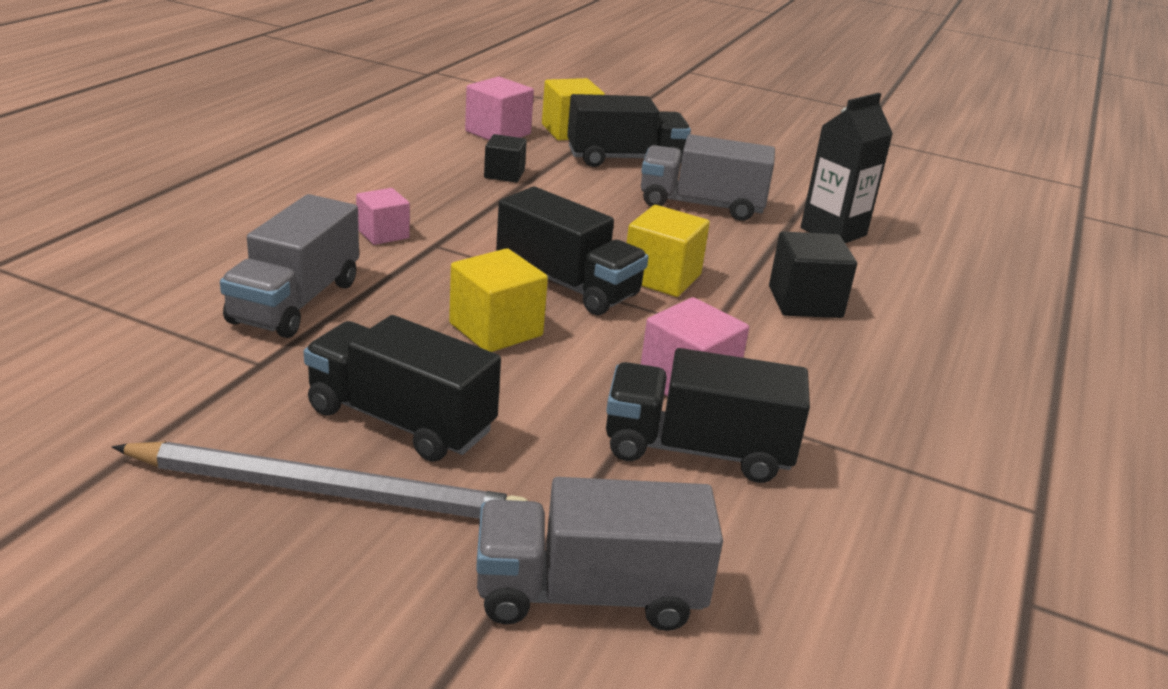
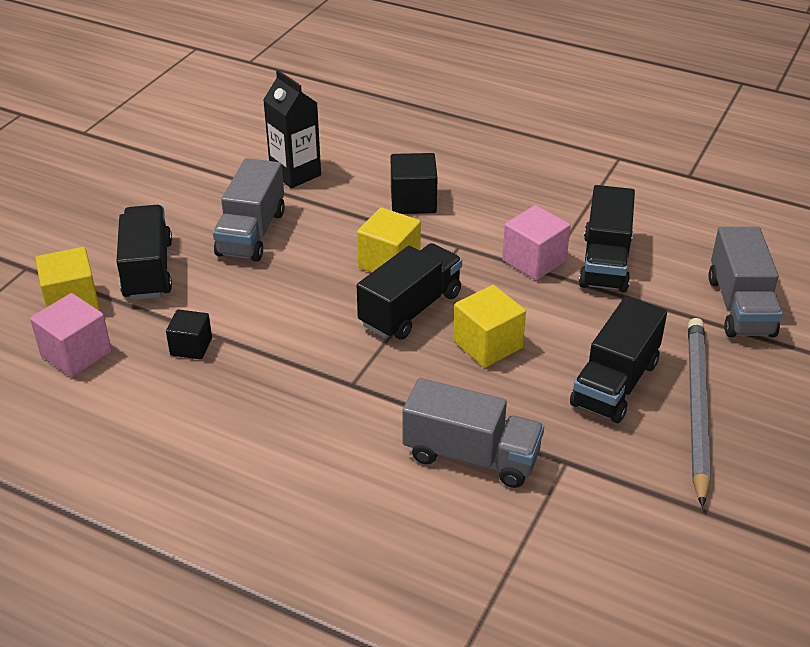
camera: 85 degrees left, 10 degrees up
pink cube [356,188,410,245] -> none

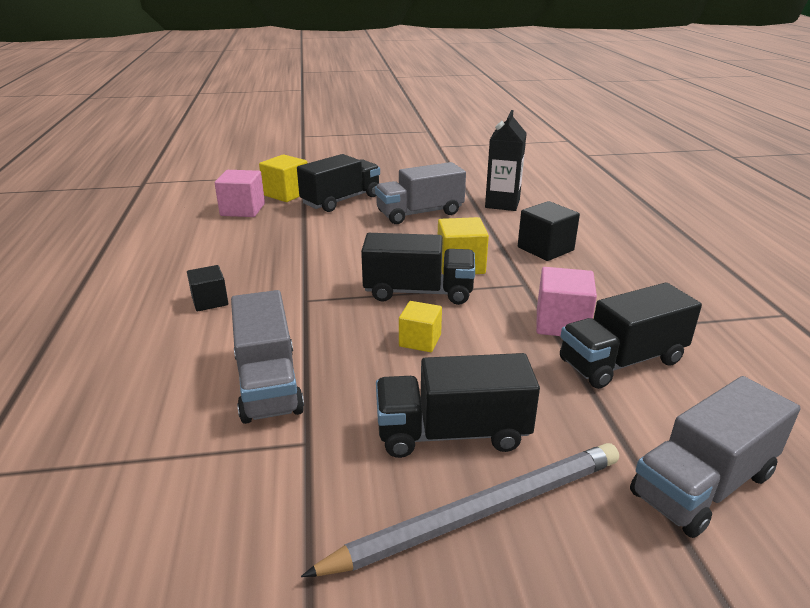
camera: 55 degrees right, 10 degrees down
black cube [166,309,212,360] -> black cube moved to [187,265,228,311]
yellow cube [453,285,526,368] -> yellow cube [399,301,442,352], size x0.66

